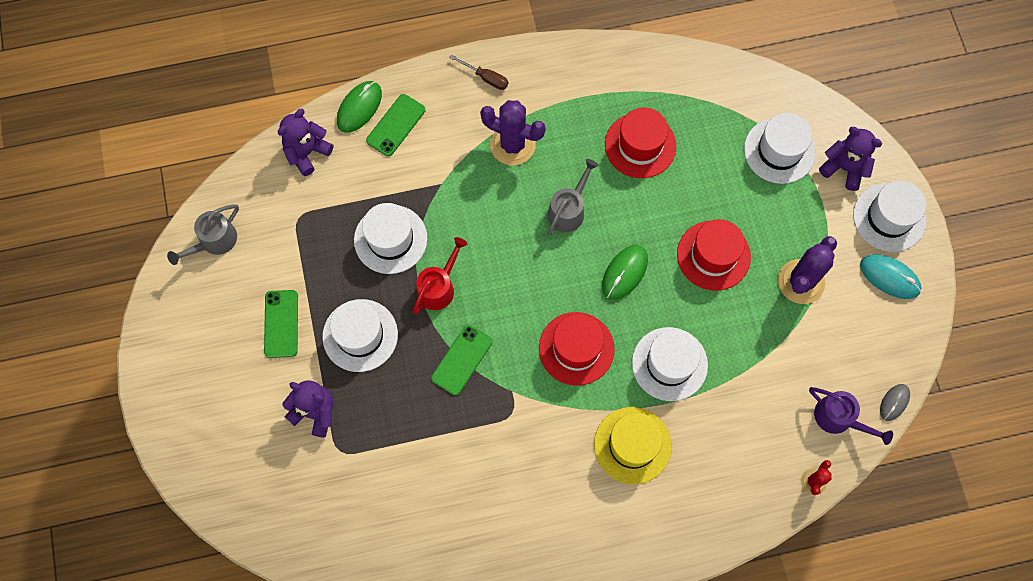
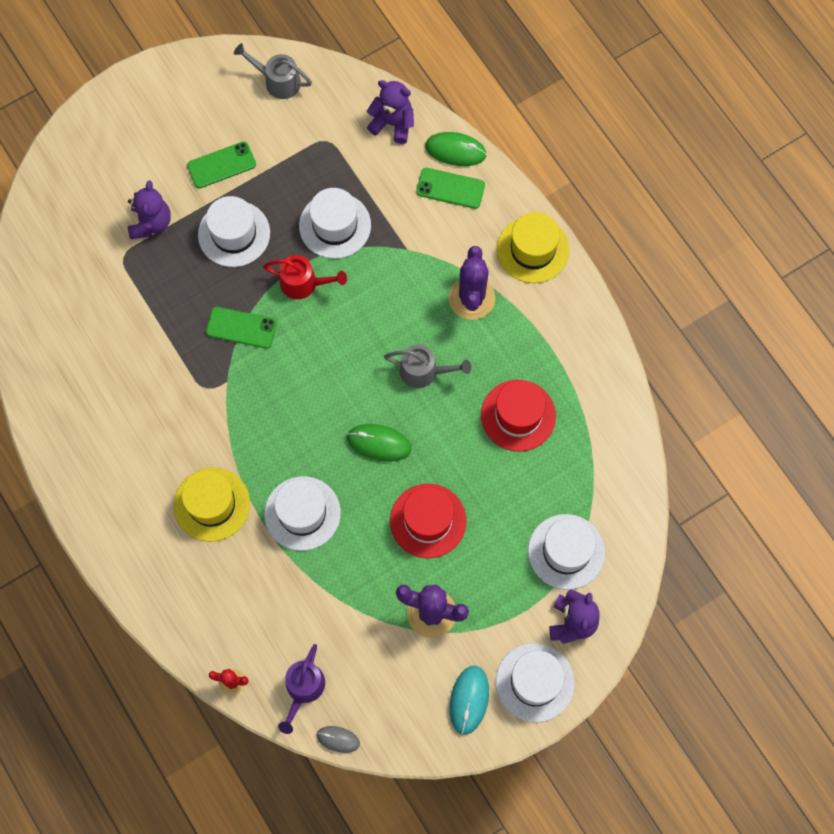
camera: 70 degrees right, 0 degrees up
brown screwdriver [449,54,508,90] -> yellow hat [497,212,569,283]
red hat [539,312,615,386] -> none

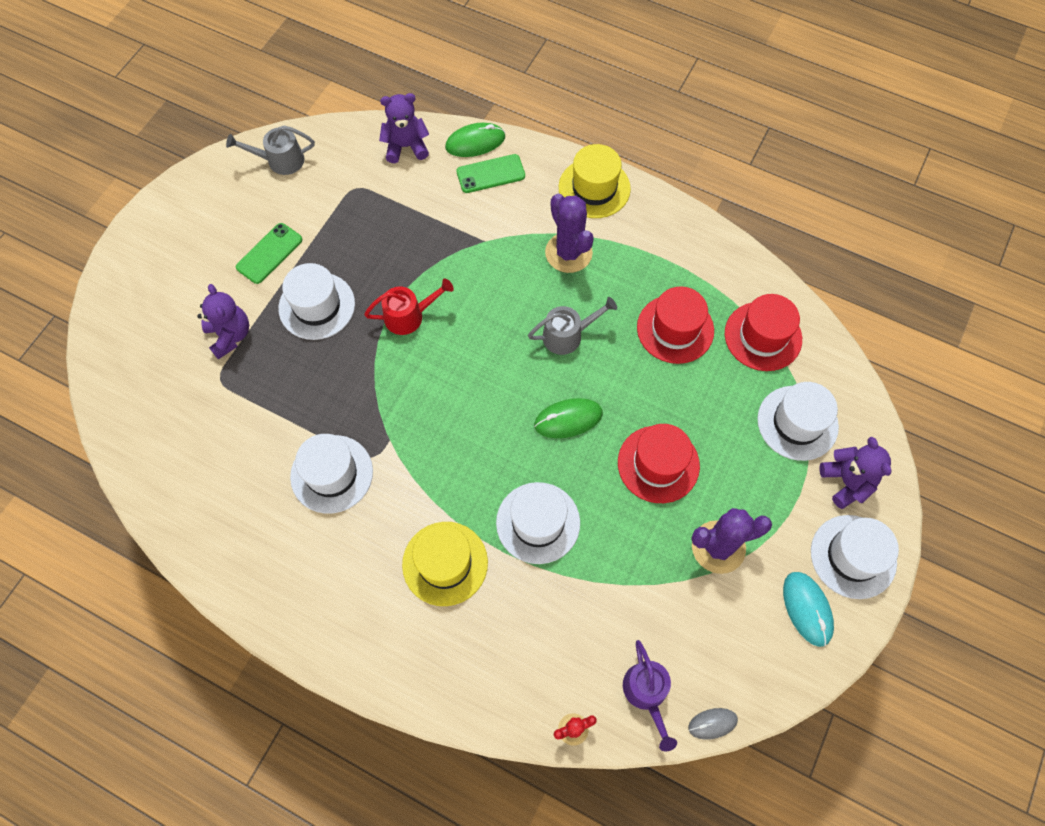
camera: 30 degrees left, 5 degrees down
green phone [206,307,277,349] -> none
white hat [299,188,371,259] -> white hat moved to [290,434,373,514]
none -> red hat [725,294,802,371]

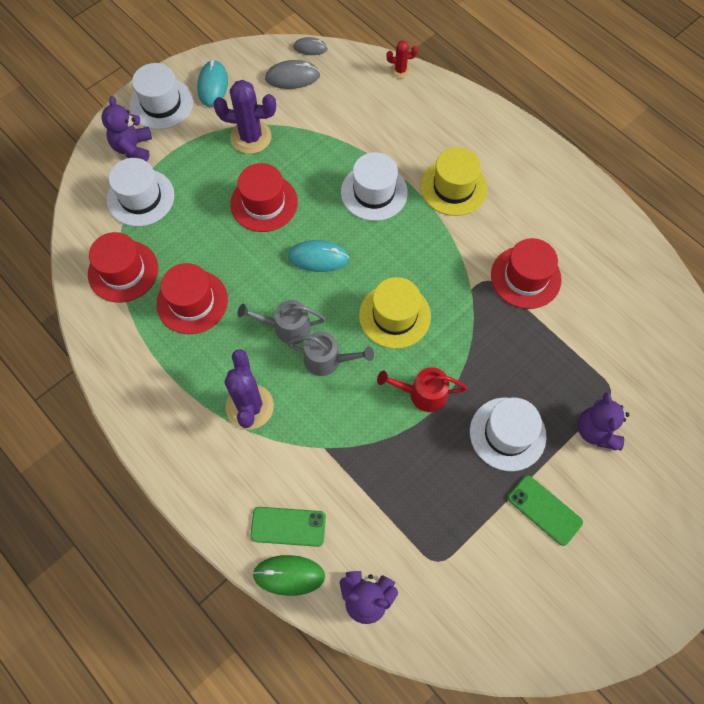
camera: 160 degrees left, 0 degrees up
grey watering can [226,126,315,175] -> grey watering can moved to [287,331,374,376]
green phone [236,223,302,284] -> green phone turned 75 degrees clockwise [508,475,583,546]
white hat [290,434,373,514] -> red hat [491,238,562,309]
green mouse [534,398,603,438] -> turquoise mouse [288,240,349,272]
yellow hat [559,144,631,218] -> yellow hat moved to [359,277,431,349]
purple watering can [623,640,677,752] -> none
none -> grey mouse [265,60,320,89]

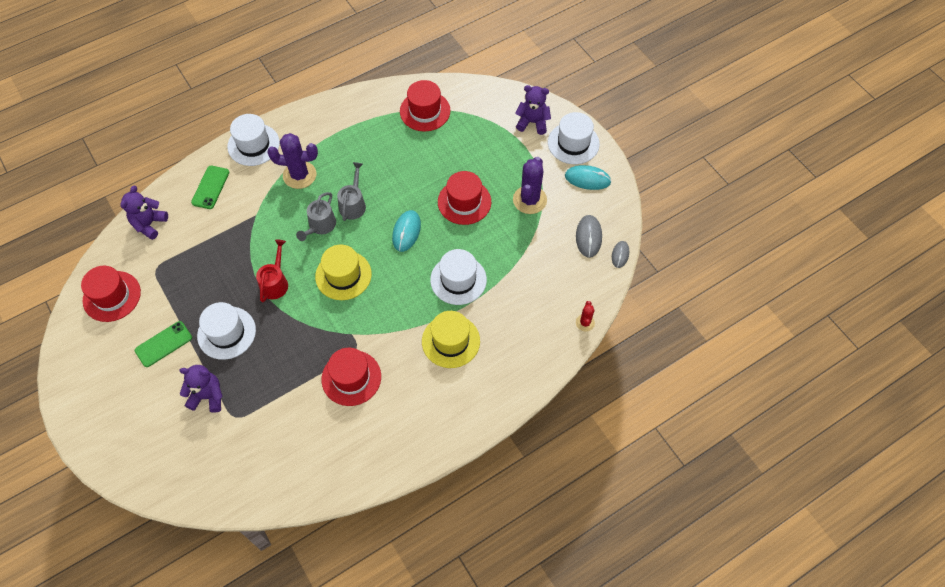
camera: 100 degrees right, 5 degrees down
white hat [107,158,174,227] -> white hat moved to [227,114,280,166]
red hat [156,263,228,334] -> red hat moved to [81,266,141,322]
green mouse [252,555,325,596] -> none

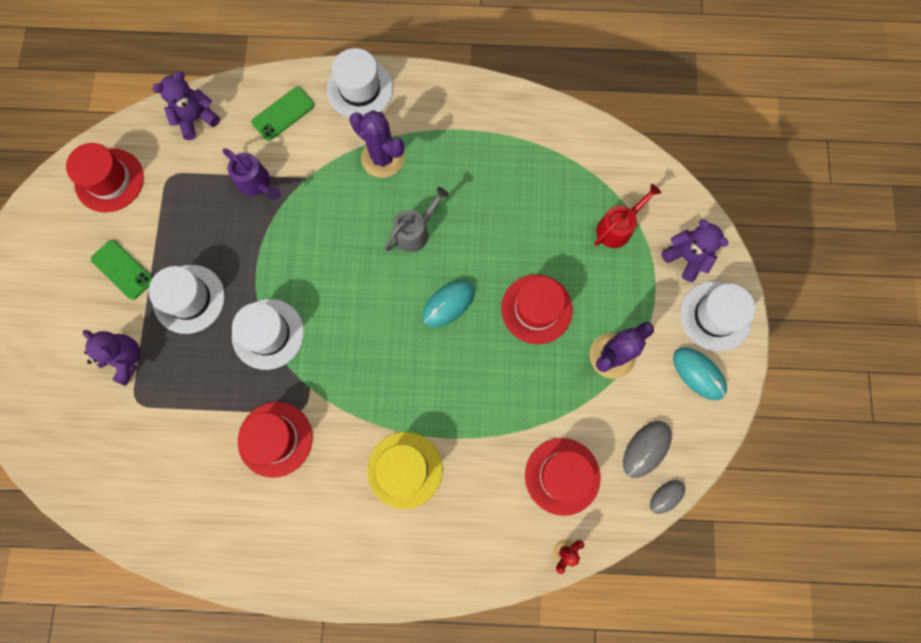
camera: 35 degrees right, 15 degrees up
green phone [135,321,192,367] -> green phone turned 45 degrees clockwise [91,240,153,300]
red watering can [256,239,288,302] -> red watering can moved to [594,184,661,248]
grey watering can [296,192,336,241] -> none
yellow hat [315,245,372,300] -> none
red hat [400,80,451,132] -> red hat moved to [525,438,601,516]
white hat [430,249,487,305] -> white hat moved to [232,299,304,370]
none -> purple watering can [222,148,281,201]

